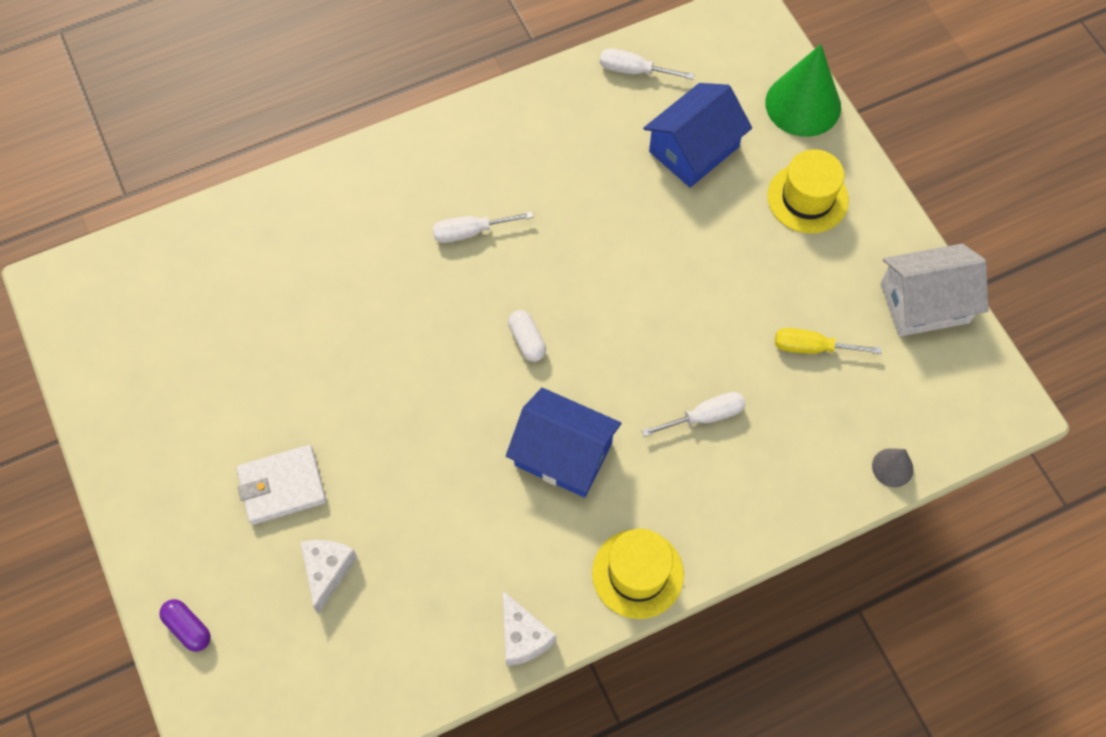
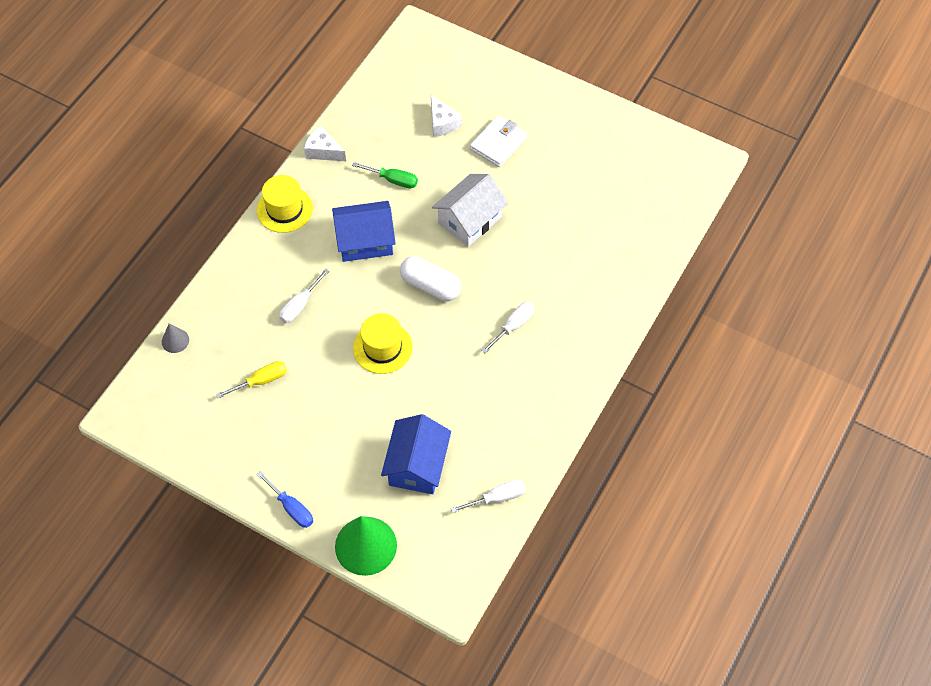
camera: 145 degrees right, 5 degrees down
purple capsule [159,599,211,652] -> none
white capsule [508,310,546,362] -> white capsule [400,256,461,301], size x1.70
yellow hat [767,149,849,233] -> yellow hat moved to [353,313,413,374]
white house [881,244,989,337] -> white house moved to [432,174,508,247]
none -> blue screwdriver [257,471,313,528]
none -> green screwdriver [352,162,418,188]

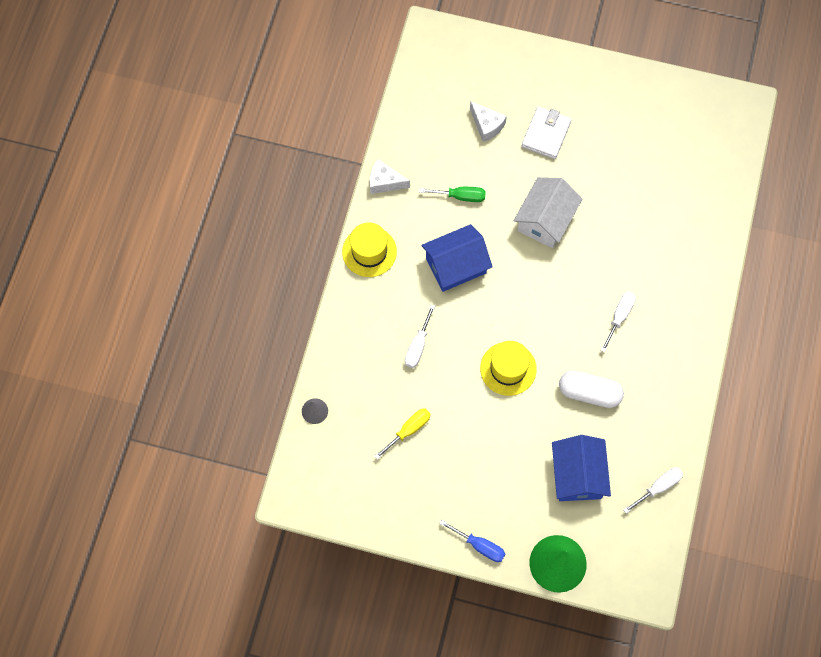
camera: 15 degrees left, 10 degrees up
white capsule [400,256,461,301] -> white capsule moved to [559,370,624,408]

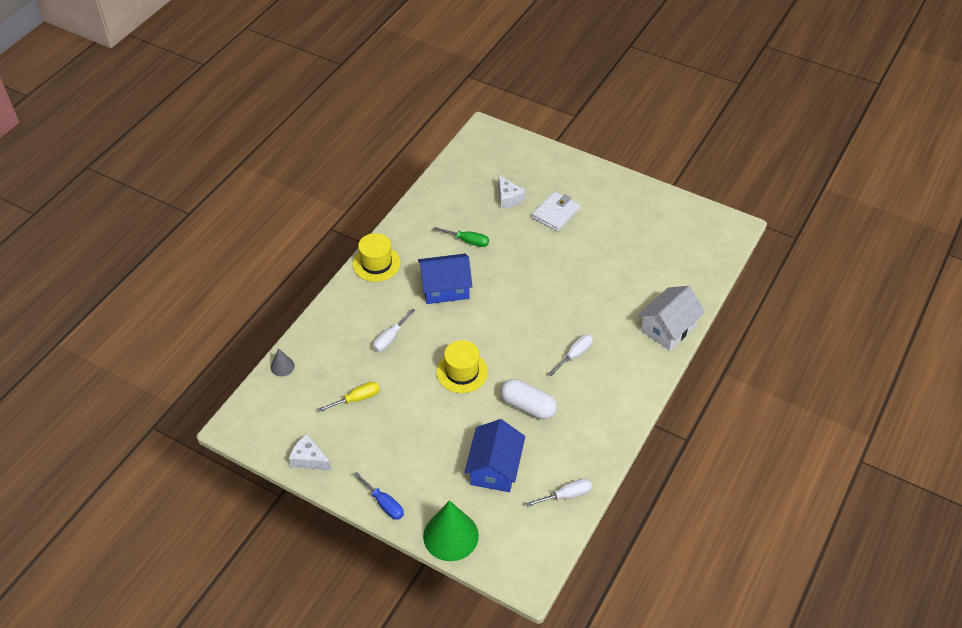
camera: 15 degrees right, 20 degrees down
white cheese [370,159,410,194] -> white cheese moved to [289,434,331,470]
white house [514,177,582,248] -> white house moved to [638,286,705,351]

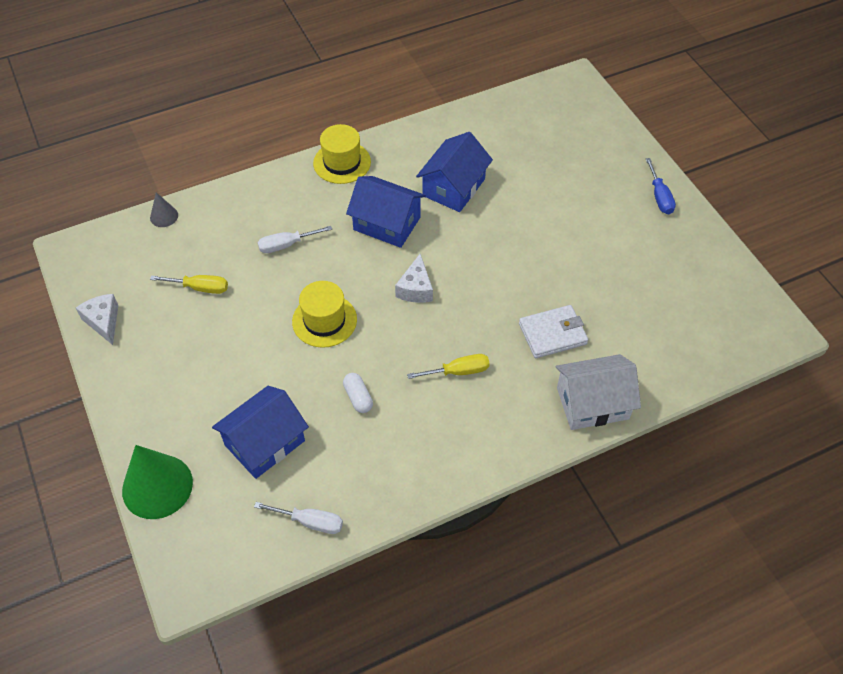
camera: 35 degrees right, 5 degrees up
blue screwdriver [354,472,404,520] -> blue screwdriver moved to [646,158,676,214]
green screwdriver [433,227,489,247] -> blue house [416,132,493,212]
white cheese [498,175,525,209] -> white cheese moved to [395,254,433,303]
white capsule [500,379,557,419] -> white capsule [343,373,373,413], size x0.59
white wallet [532,192,580,231] -> white wallet moved to [519,305,588,358]
white screwdriver [548,334,593,376] -> yellow screwdriver [407,354,490,379]

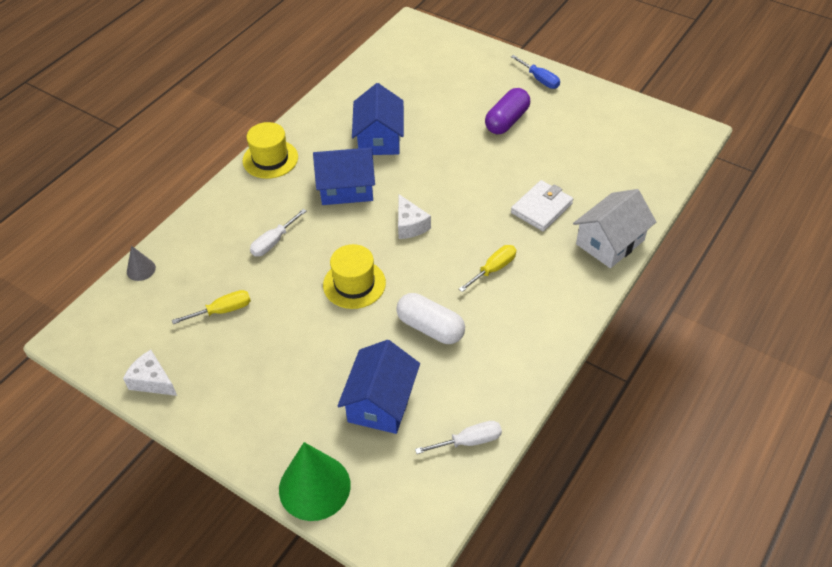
camera: 30 degrees left, 5 degrees down
white capsule [343,373,373,413] -> white capsule [396,293,465,344], size x1.70
none -> purple capsule [485,88,530,134]

